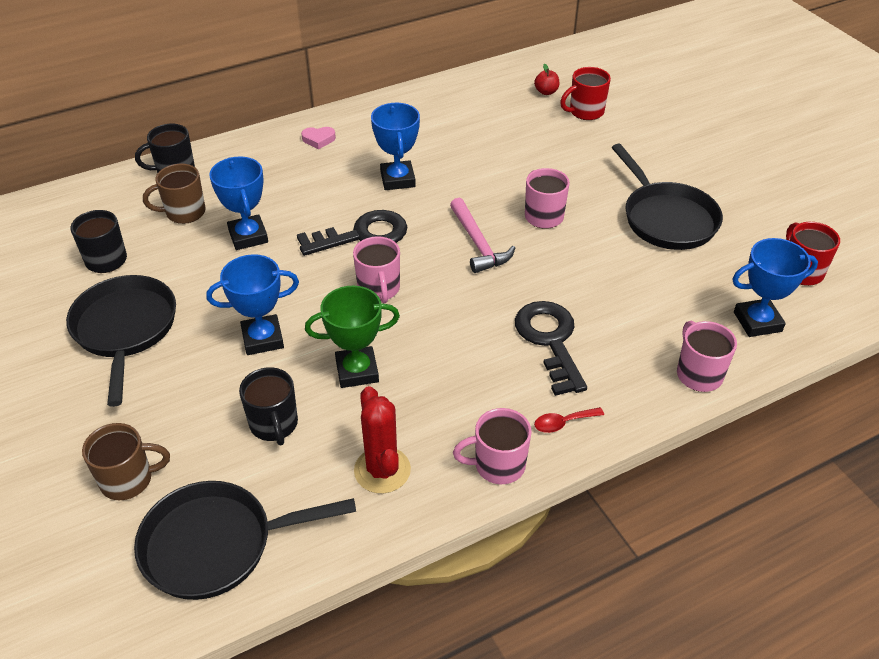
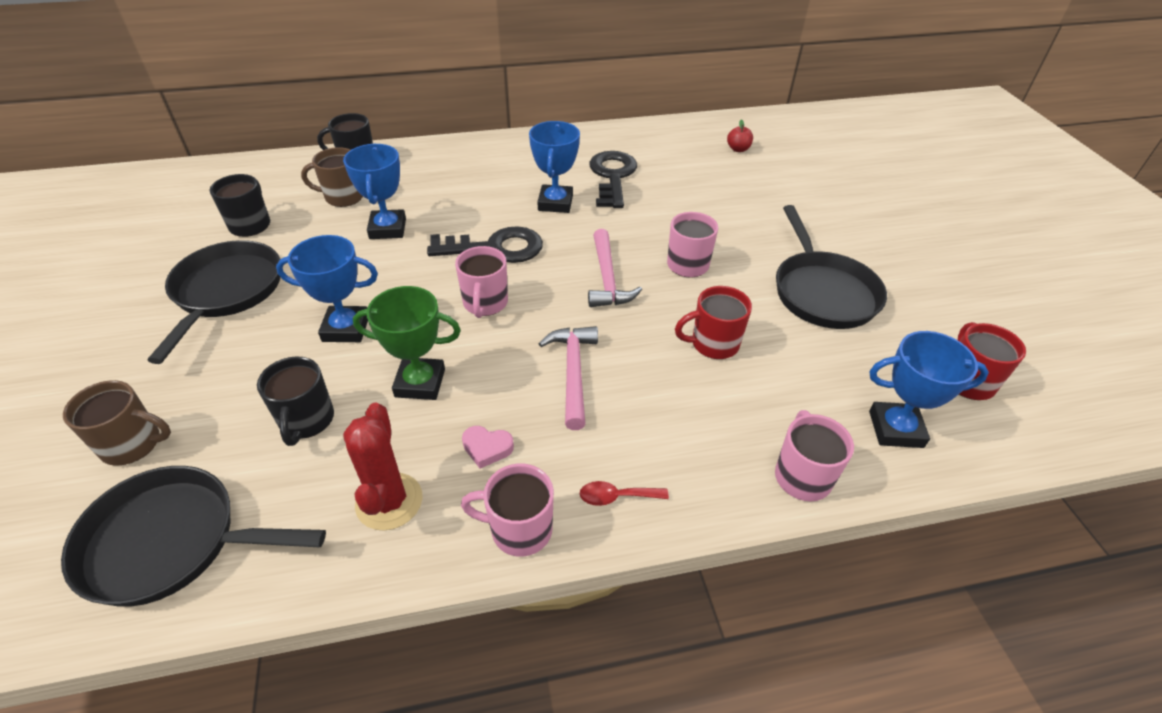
camera: 15 degrees right, 0 degrees up
pink heart [301,127,336,149] -> pink heart moved to [462,426,514,469]
black key [515,301,587,396] -> black key moved to [589,151,637,208]
red mug [560,67,611,120] -> red mug moved to [675,286,752,359]
none -> pink hammer [539,326,598,430]

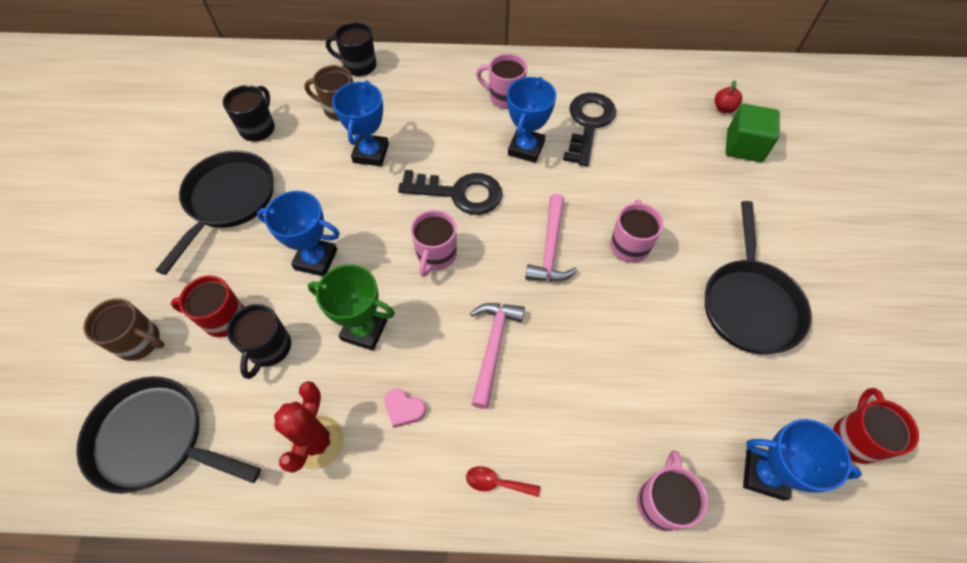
camera: 15 degrees right, 15 degrees up
pink mug [461,463,554,557] -> pink mug moved to [476,54,527,109]
red mug [675,286,752,359] -> red mug moved to [171,275,244,337]
none -> green cube [726,104,780,162]

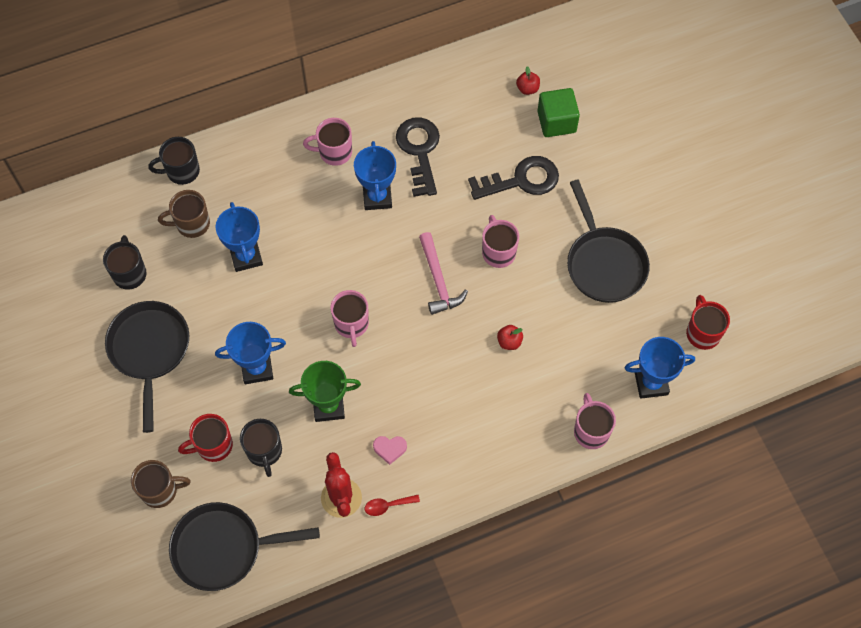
camera: 25 degrees left, 5 degrees up
black key [398,170,502,215] -> black key moved to [468,156,559,200]
red spoon [466,466,540,497] -> red spoon moved to [365,495,420,516]
pink hammer [470,303,525,409] -> none
none -> red apple [497,325,523,350]

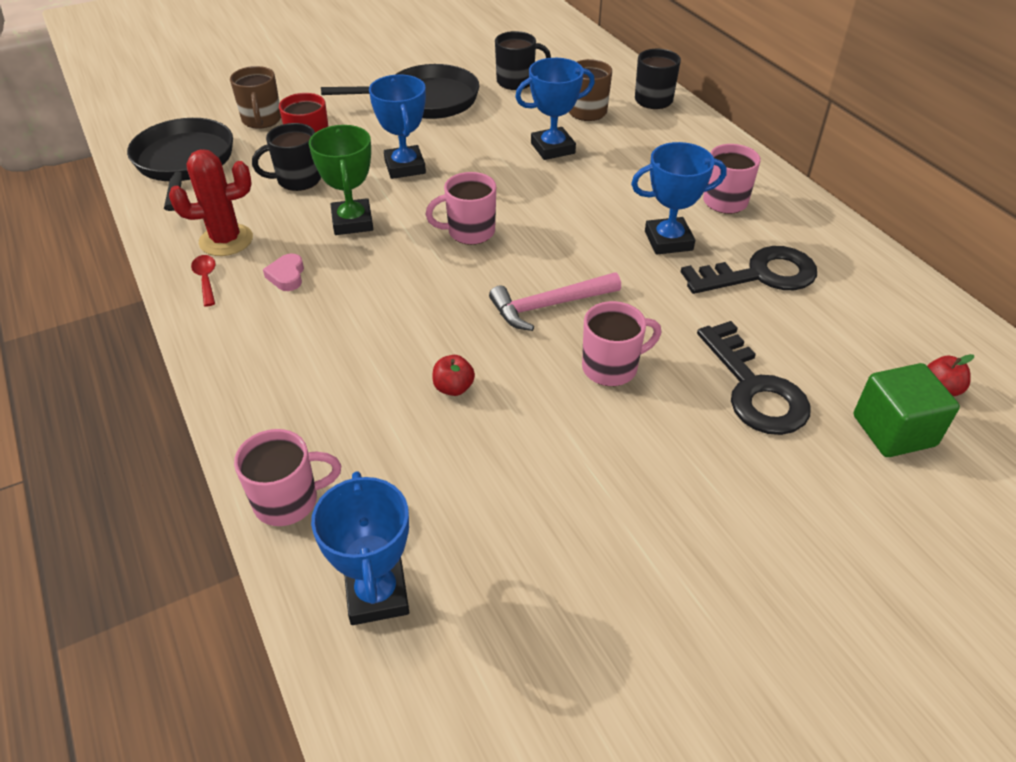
camera: 85 degrees right, 20 degrees down
black pan [567,180,650,303] -> none
red mug [686,295,730,350] -> none

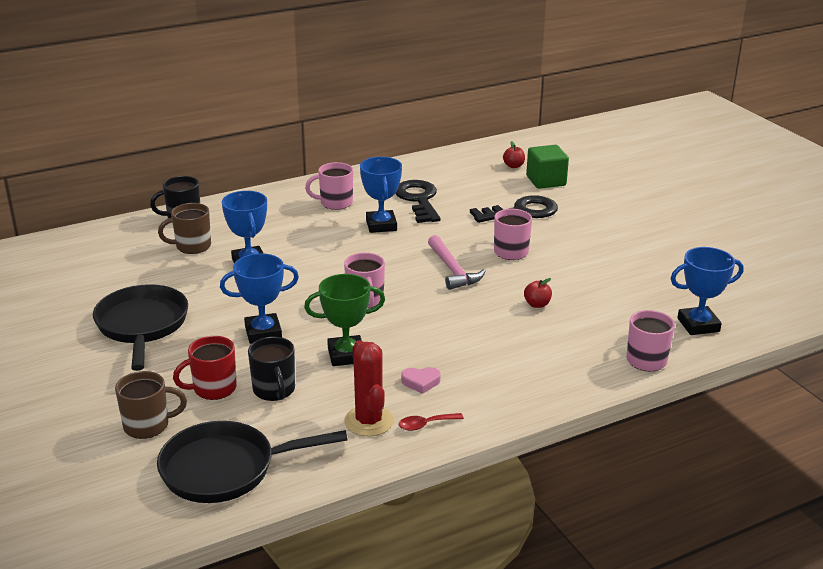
camera: 90 degrees left, 15 degrees down
black mug [495,31,551,90] -> none

